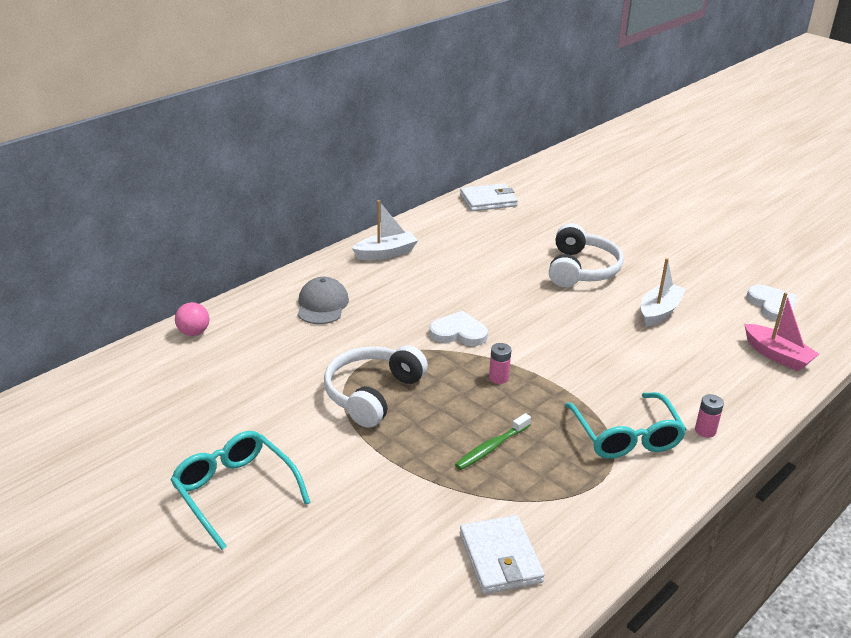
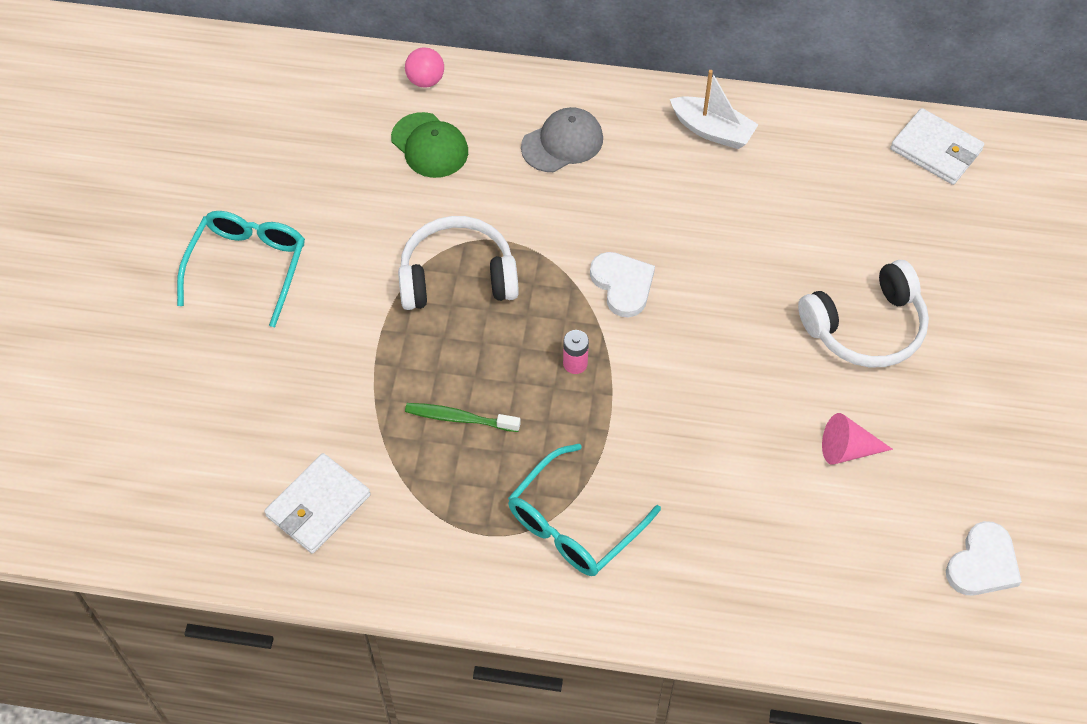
camera: 55 degrees right, 25 degrees up
white boat [641,258,686,327] -> pink cone [822,413,893,465]
pink battery [695,394,724,438] -> none
pink boat [744,292,819,371] -> none
none -> green cap [391,112,468,178]

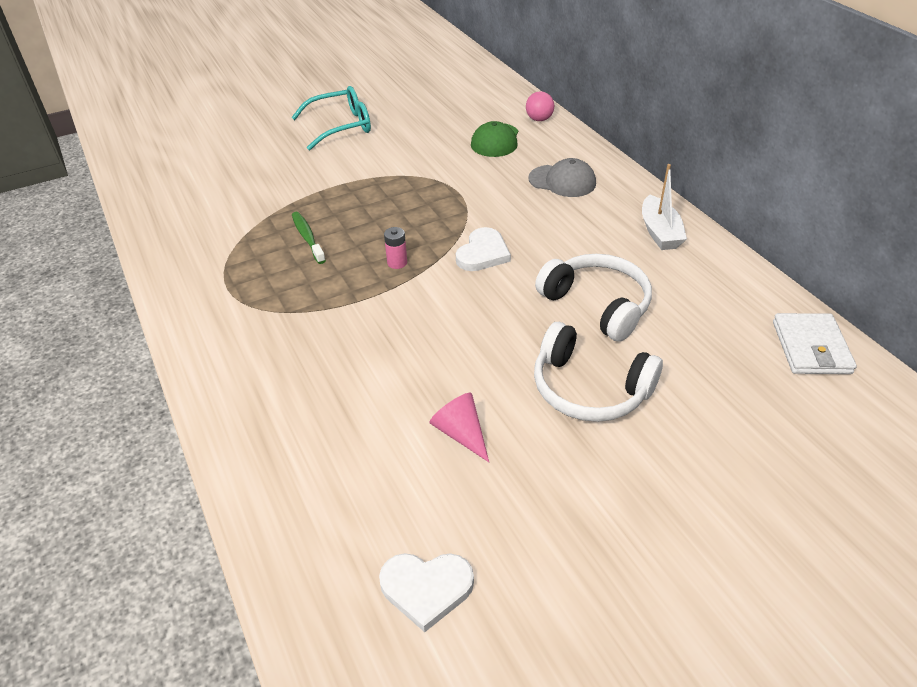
camera: 55 degrees right, 15 degrees down
white wallet [264,453,371,554] -> none
white headphones [398,216,519,310] -> white headphones moved to [535,254,652,342]
turquoise glasses [508,444,661,576] -> none

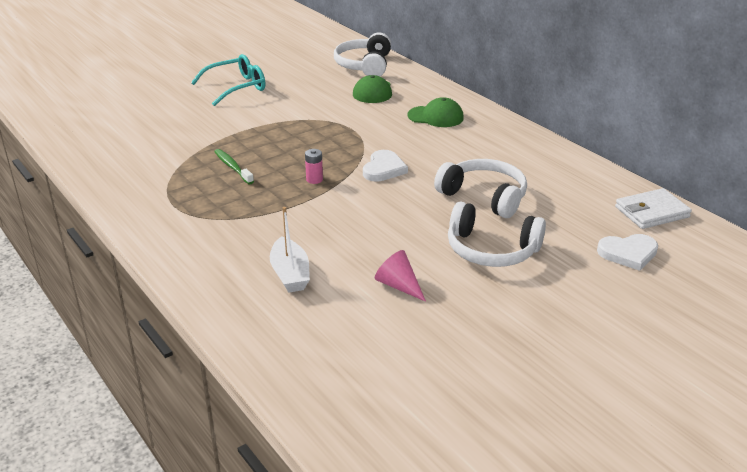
camera: 10 degrees left, 10 degrees down
white heart [379,553,474,632] -> white heart moved to [597,234,658,271]
pink ball [526,92,554,121] -> none
grey cap [528,158,596,197] -> green cap [407,97,464,127]
white boat [642,164,687,250] -> white boat moved to [270,207,310,293]
white wallet [773,313,857,374] -> white wallet turned 75 degrees clockwise [615,188,692,229]
none -> white headphones [334,32,391,76]

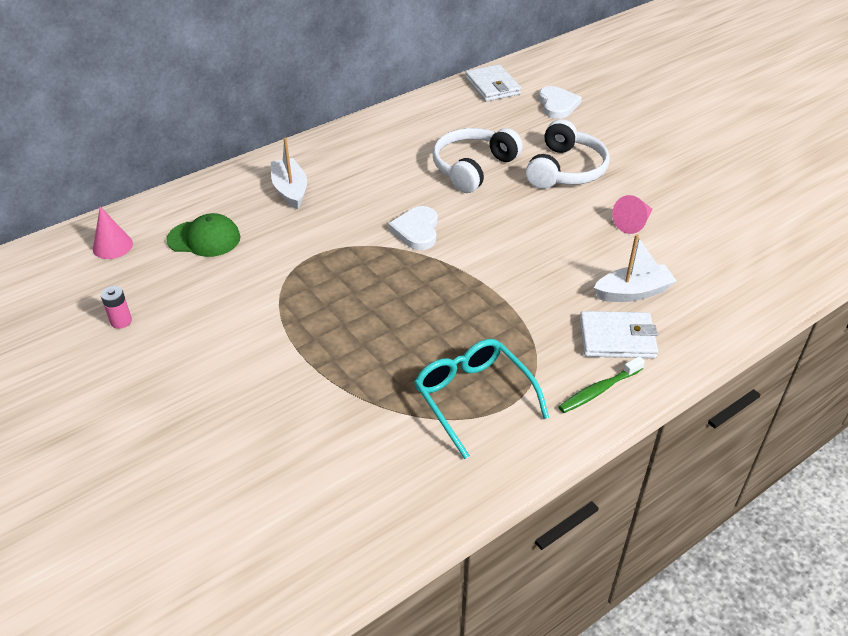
camera: 90 degrees left, 10 degrees up
turquoise glasses [191,54,265,106] -> turquoise glasses moved to [414,339,549,459]
green toothbrush [214,149,254,184] -> green toothbrush moved to [558,356,645,413]
pink battery [305,149,323,184] -> pink battery moved to [101,286,132,329]
white headphones [334,32,391,76] -> pink cone [93,207,133,259]
white heart [363,150,408,182] -> white heart turned 105 degrees counterclockwise [388,206,438,250]
green cap [407,97,464,127] -> white boat [271,138,307,209]
none -> white wallet [580,311,658,358]

